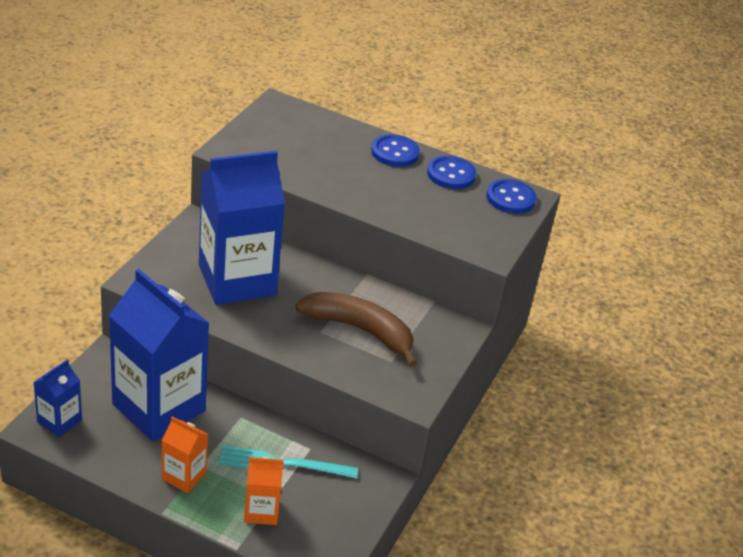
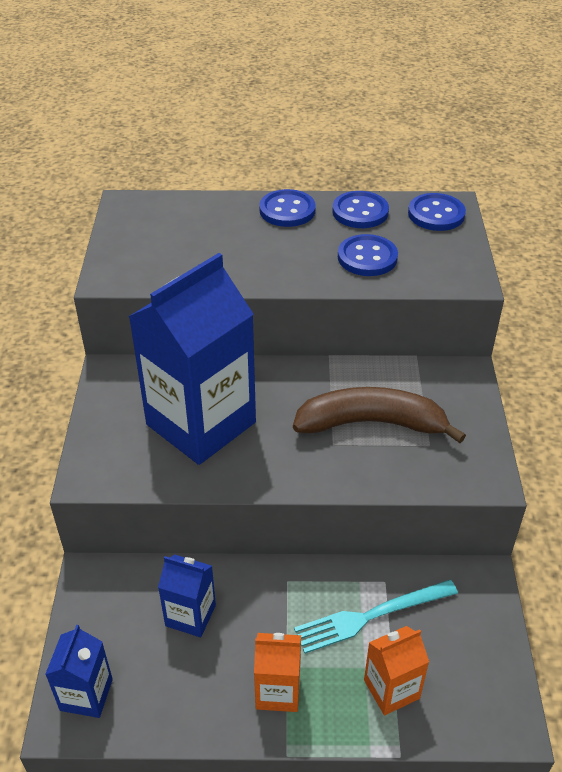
camera: 20 degrees left, 5 degrees up
blue carton [109,269,210,442] -> blue carton [158,555,216,637], size x0.46
none -> blue button [338,234,398,276]

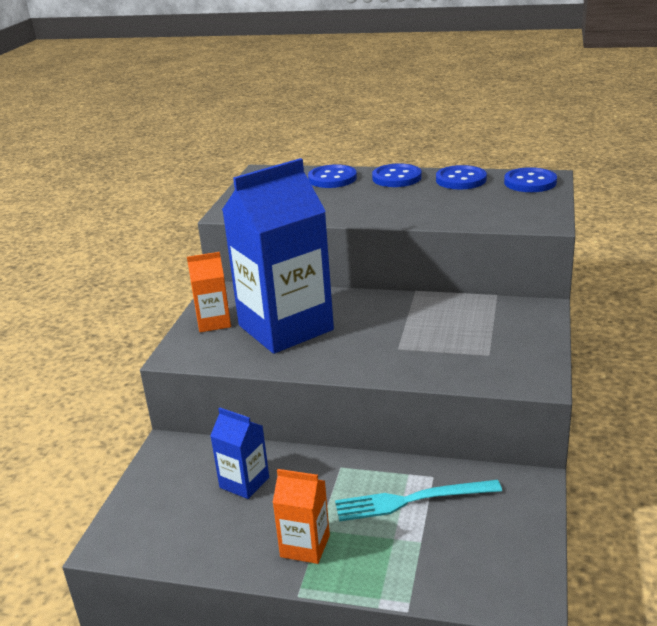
camera: 15 degrees right, 15 degrees down
blue carton [45,625,113,718] -> none
brown banana [293,387,466,443] -> none
blue button [338,234,398,276] -> blue button moved to [308,164,357,188]
orange carton [364,626,429,715] -> orange carton moved to [187,252,231,332]

